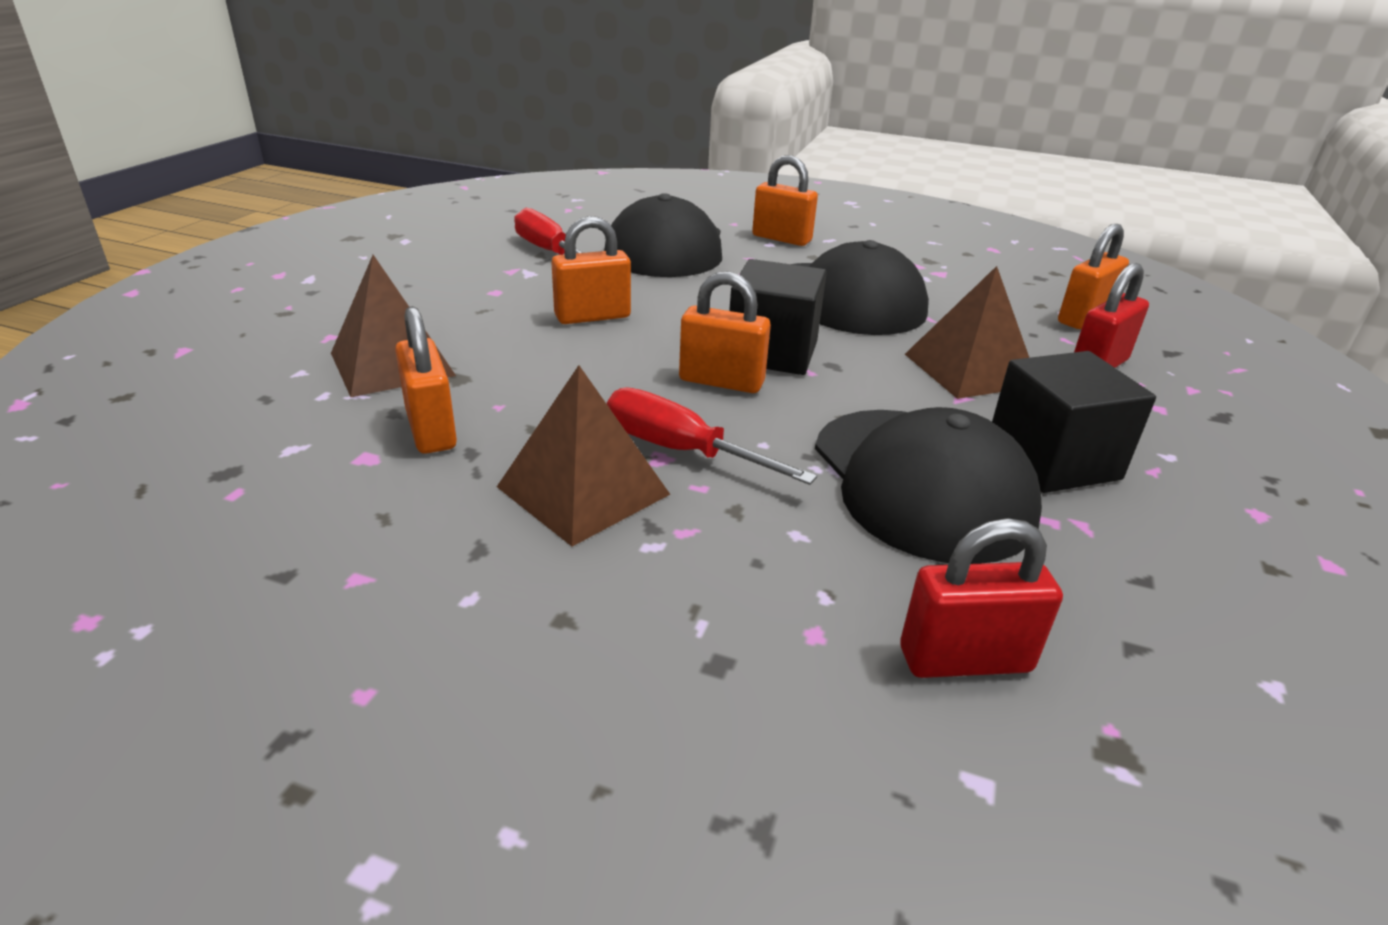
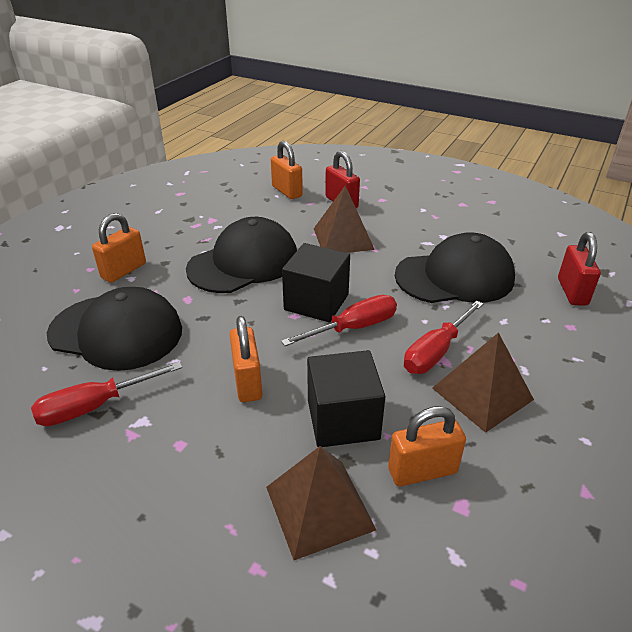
camera: 80 degrees left, 5 degrees up
orange padlock [679,271,771,393] -> red screwdriver [281,295,397,346]
black cube [992,351,1156,493] -> black cube moved to [307,350,385,447]

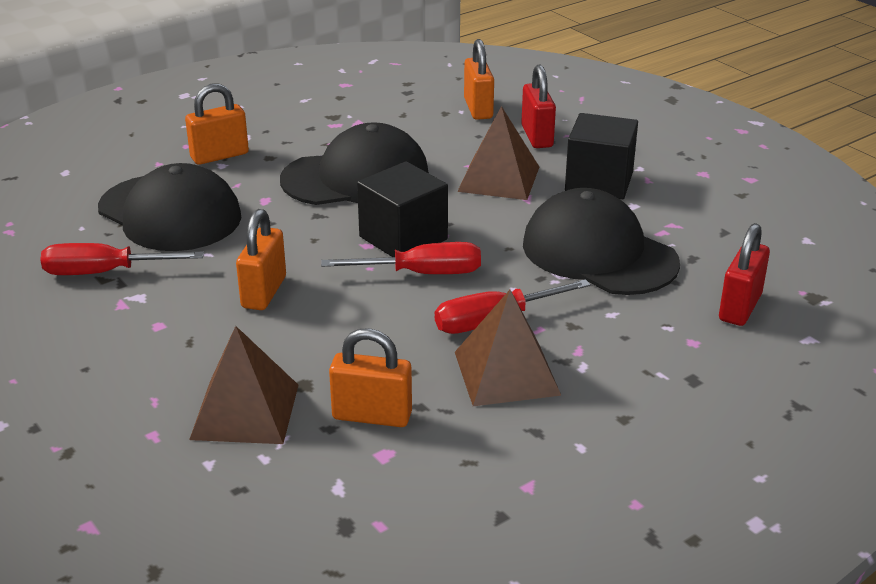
camera: 25 degrees right, 5 degrees down
black cube [307,350,385,447] -> black cube moved to [565,113,638,199]
black cap [395,232,515,303] -> black cap turned 150 degrees counterclockwise [523,188,680,295]

